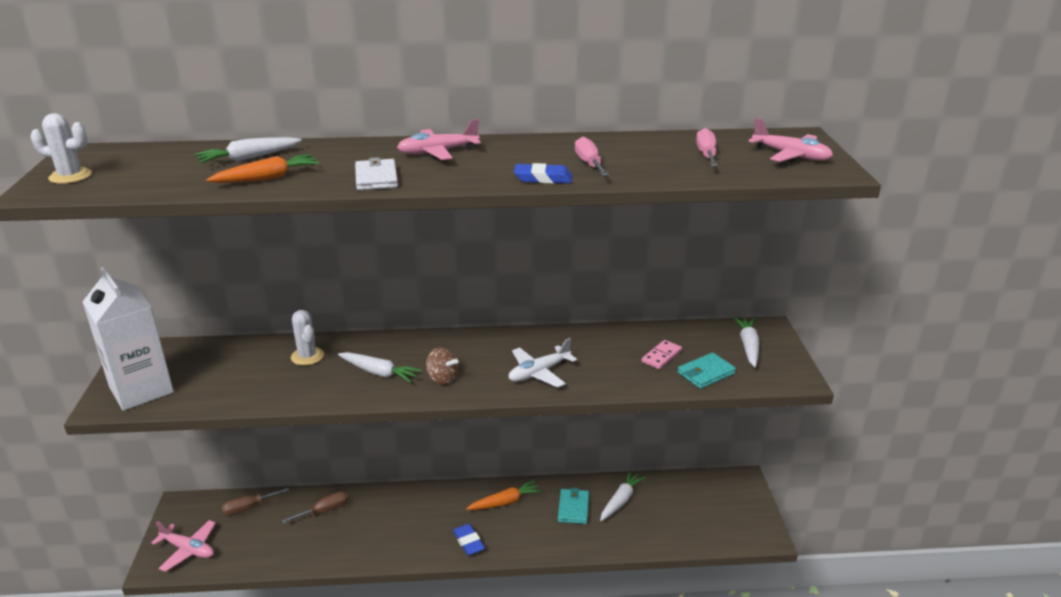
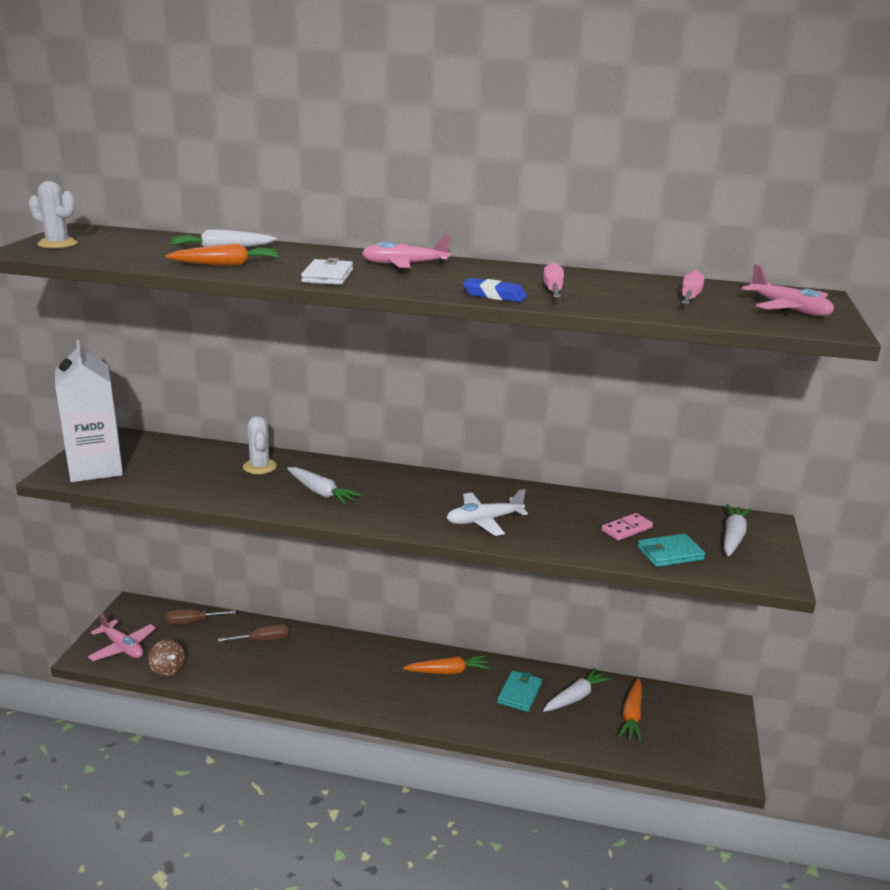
camera: 15 degrees right, 5 degrees down
brown spinning top [426,347,459,385] -> brown spinning top moved to [149,640,185,676]
blue eraser [453,524,485,555] -> none
none -> orange carrot [618,678,642,742]

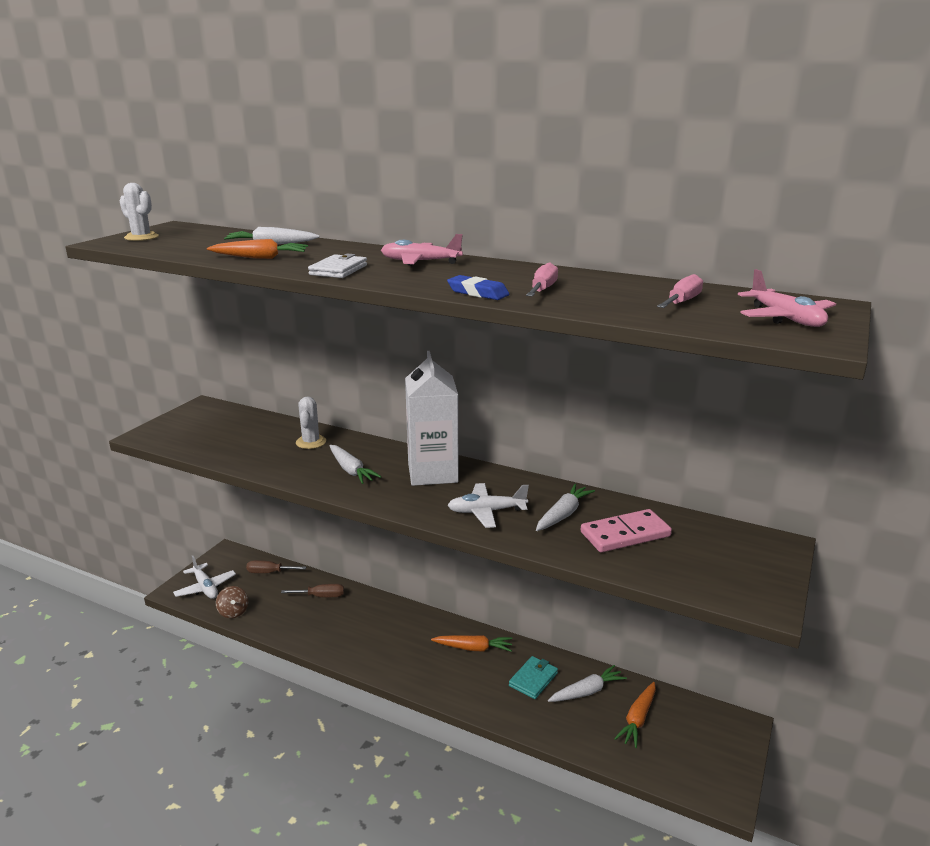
camera: 15 degrees right, 0 degrees up
white carton [55,340,123,482] -> white carton moved to [405,351,459,486]
pink plane [88,612,156,661] -> white plane [173,556,236,599]
pink domino [601,513,653,540] -> pink domino [581,509,672,552], size x1.66
turquoise wallet [637,534,705,567] -> none
white carrot [724,504,751,556] -> white carrot moved to [536,484,595,531]

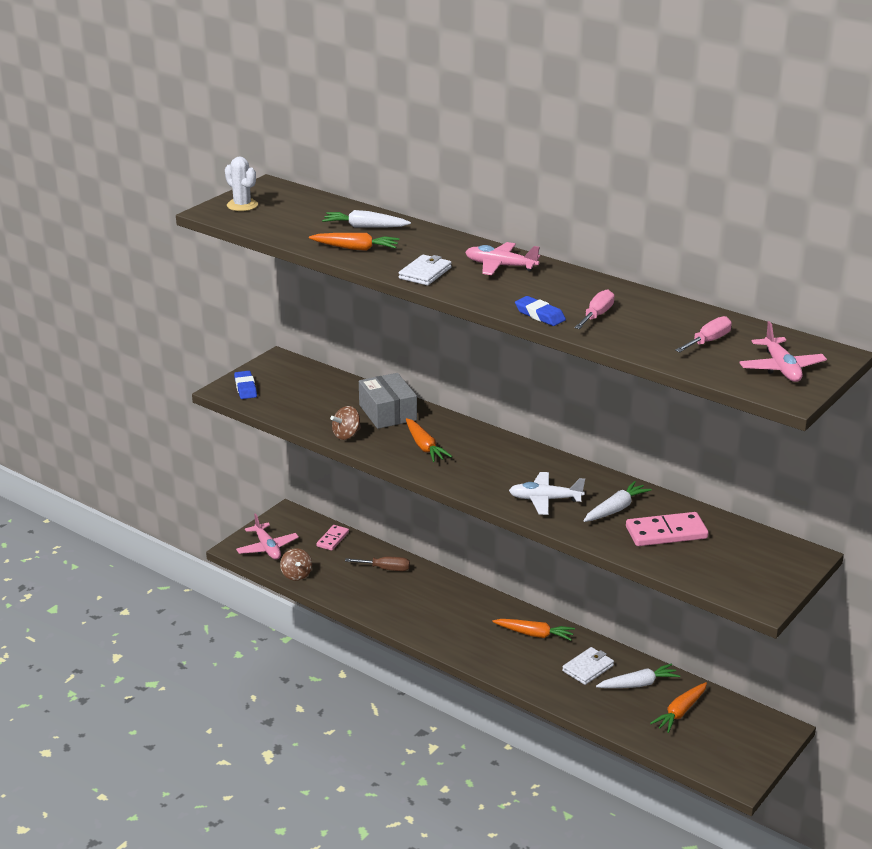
camera: 10 degrees right, 5 degrees up
white plane [173,556,236,599] -> pink plane [236,513,299,560]
brown screwdriver [246,560,306,573] -> pink domino [316,525,349,551]
white cactus [296,396,326,449] -> grey box [359,373,417,429]
white carrot [329,445,382,484] -> orange carrot [406,418,452,462]
white carton [405,351,459,486] -> none
turquoise wallet [509,656,558,699] -> white wallet [562,647,614,685]
none -> blue eraser [234,371,257,399]
none -> brown spinning top [330,406,361,440]

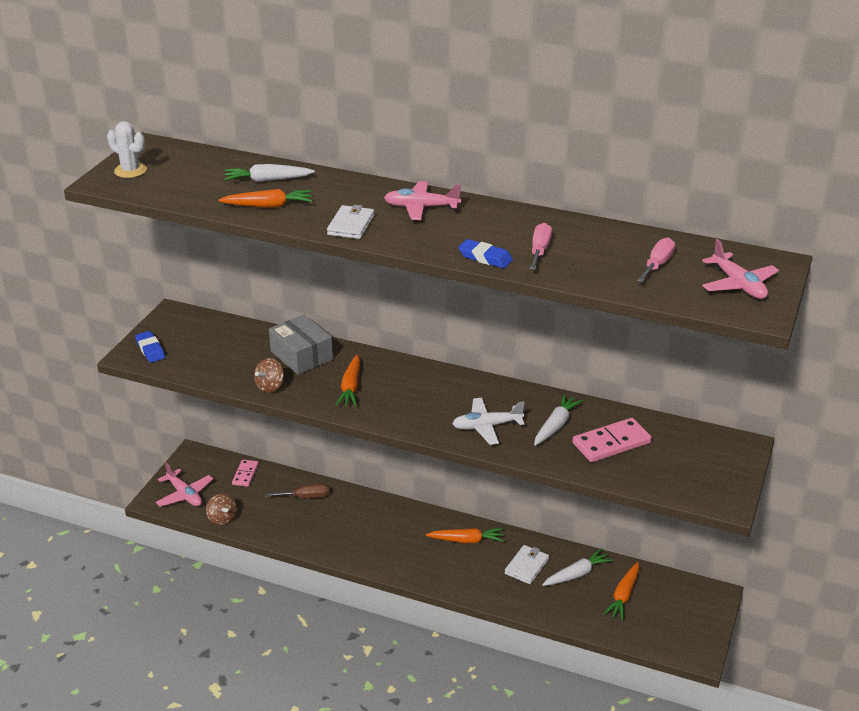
camera: 15 degrees left, 5 degrees up
orange carrot [406,418,452,462] -> orange carrot turned 45 degrees clockwise [336,355,360,407]

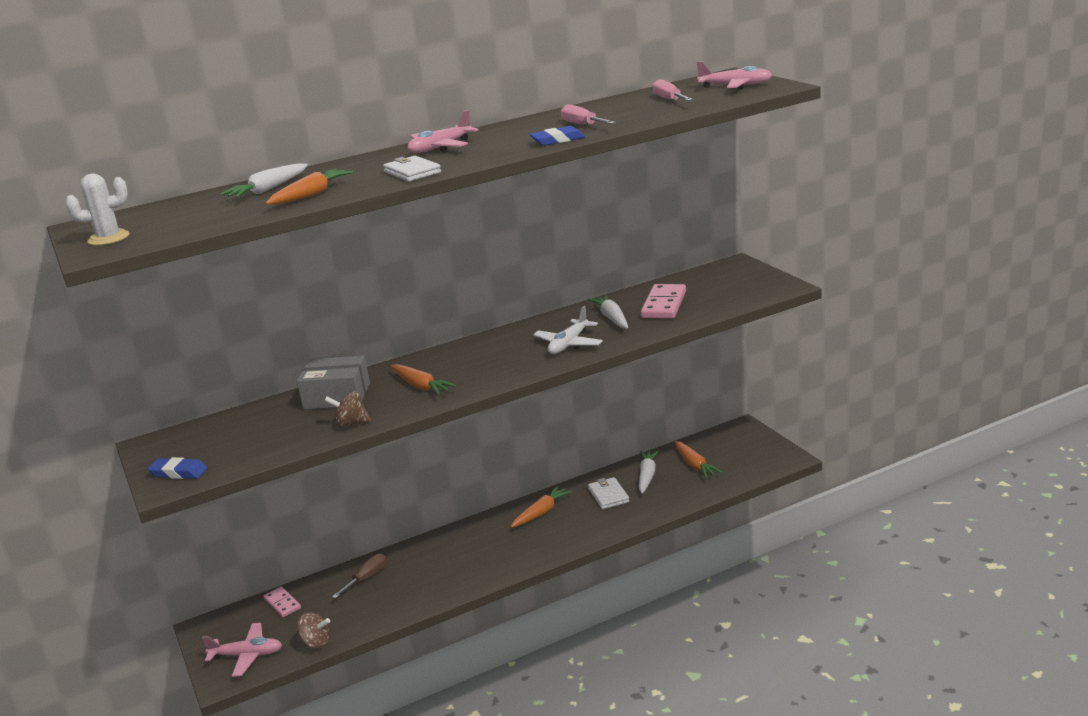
camera: 45 degrees left, 10 degrees down
brown spinning top [254,358,284,393] -> brown spinning top turned 105 degrees clockwise [324,391,371,428]

